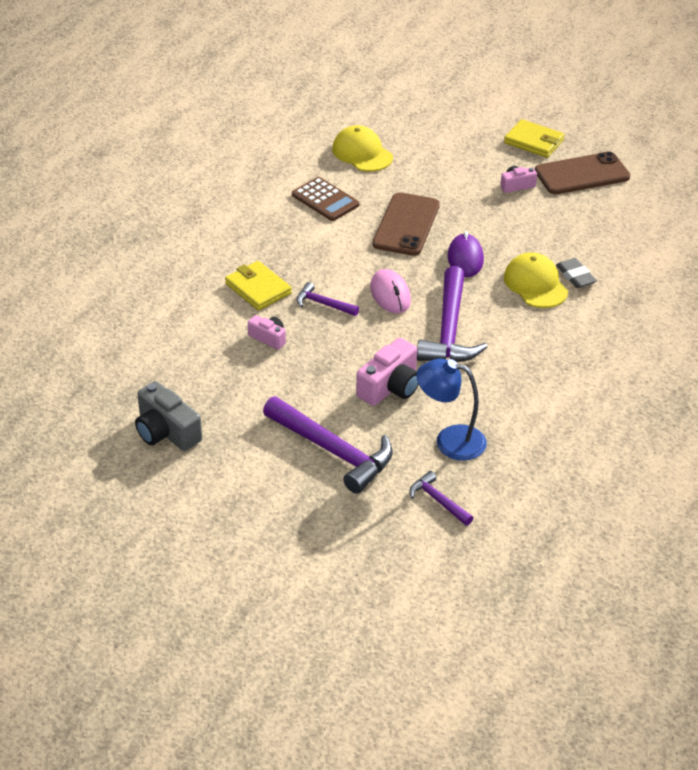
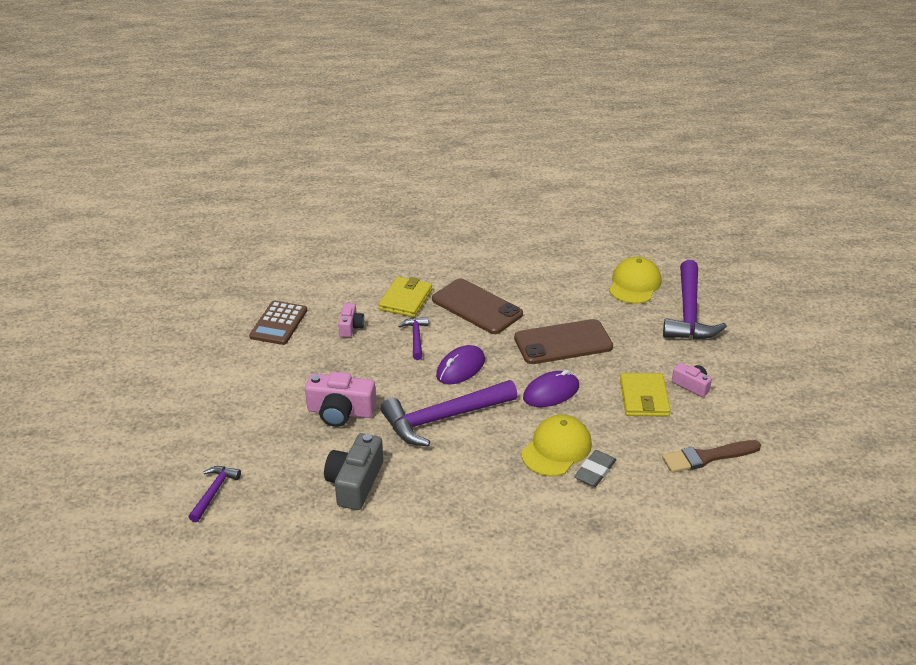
camera: 60 degrees right, 5 degrees down
grey camera [135,381,202,451] -> grey camera moved to [324,433,383,510]
purple hammer [263,396,393,494] -> purple hammer moved to [663,260,727,339]
brown calculator [292,177,360,221] -> brown calculator moved to [249,301,307,345]
pink mouse [370,269,411,314] -> purple mouse [436,345,485,384]
blue lamp [416,359,487,461] -> none
yellow wallet [504,119,565,158] -> yellow wallet moved to [620,373,671,416]
brown phone [535,151,630,194] -> brown phone moved to [432,279,523,334]
none -> brown brush [662,440,761,473]

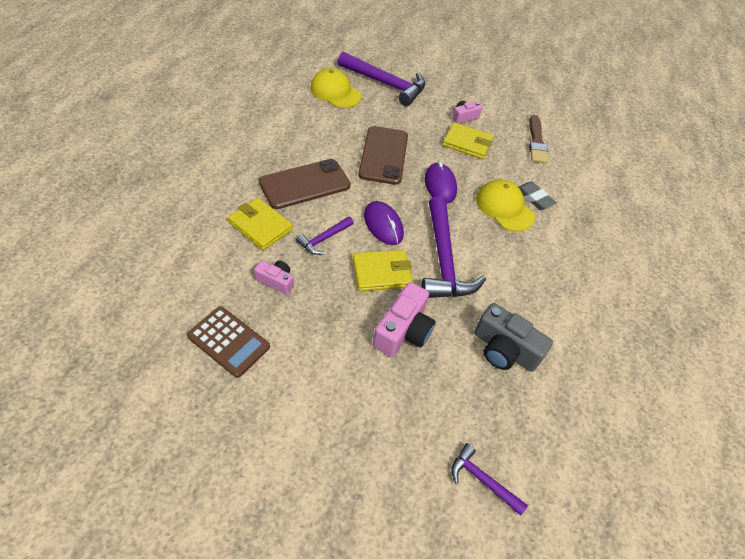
camera: 75 degrees left, 15 degrees up
purple hammer [398,317,429,360] -> purple hammer turned 60 degrees counterclockwise [296,217,354,255]
none -> yellow wallet [352,250,413,291]

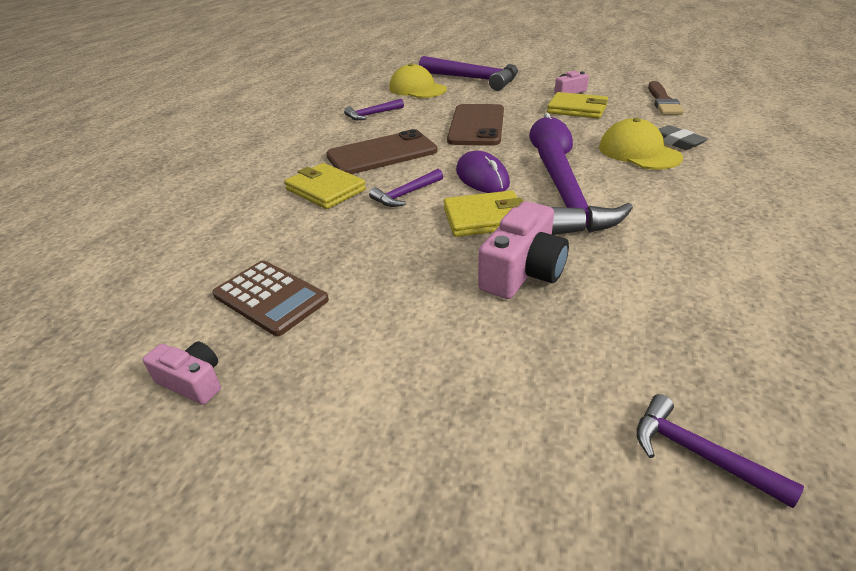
camera: 10 degrees right, 15 degrees down
pink camera [254,261,294,295] -> pink camera moved to [143,342,221,405]
grey camera [474,303,553,372] -> none
none -> purple hammer [344,99,404,120]

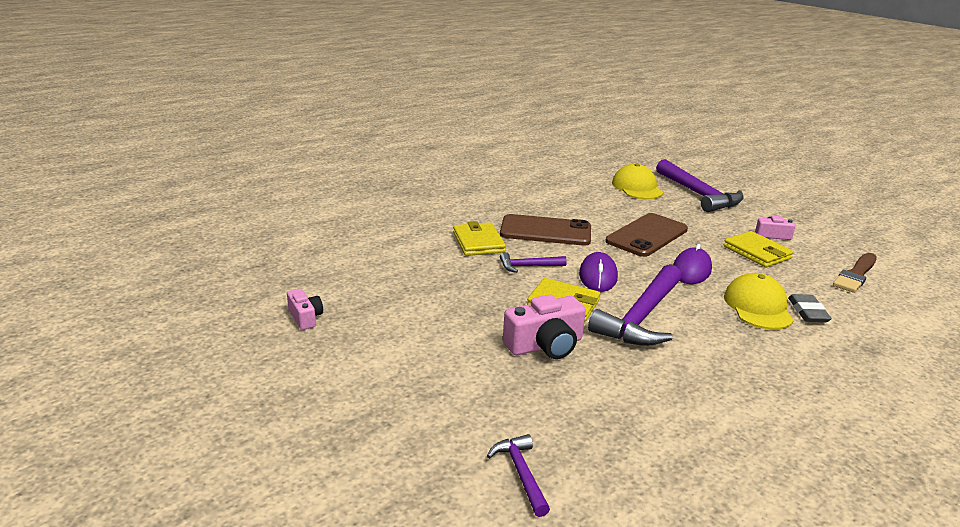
camera: 30 degrees right, 10 degrees down
brown calculator [212,260,329,336] -> none
purple hammer [344,99,404,120] -> none

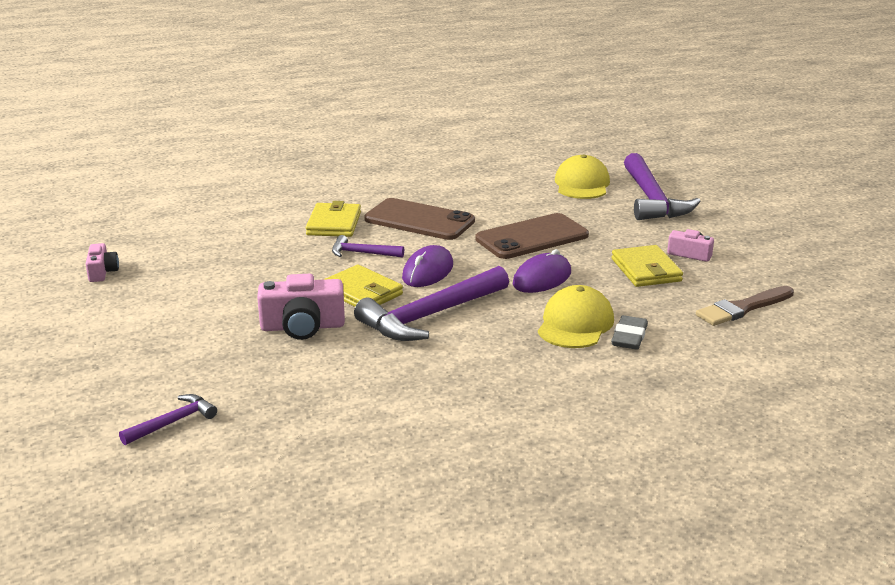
camera: 20 degrees right, 0 degrees up
purple hammer [487,434,550,517] -> purple hammer turned 45 degrees clockwise [119,394,217,445]

